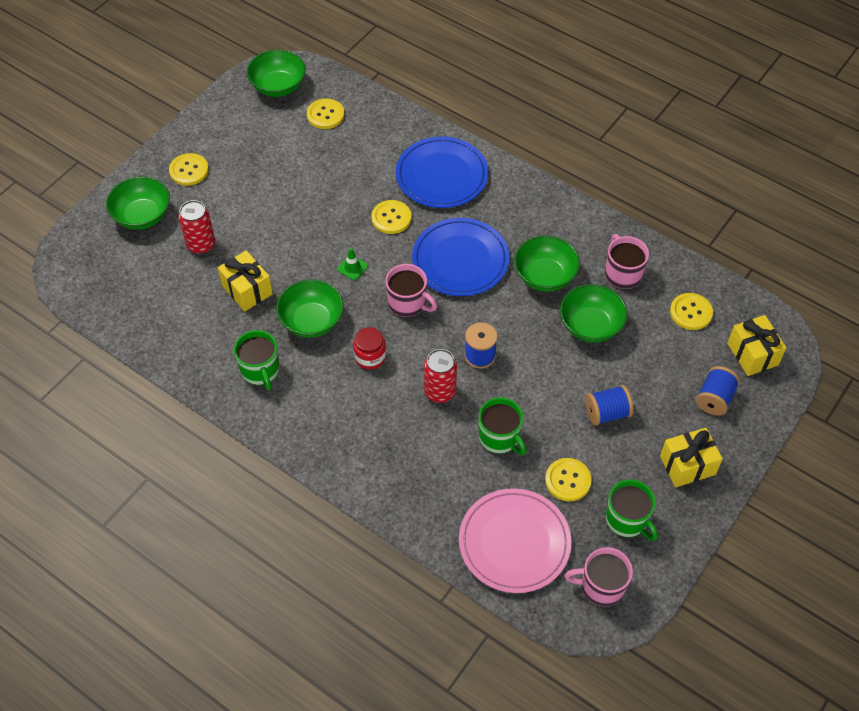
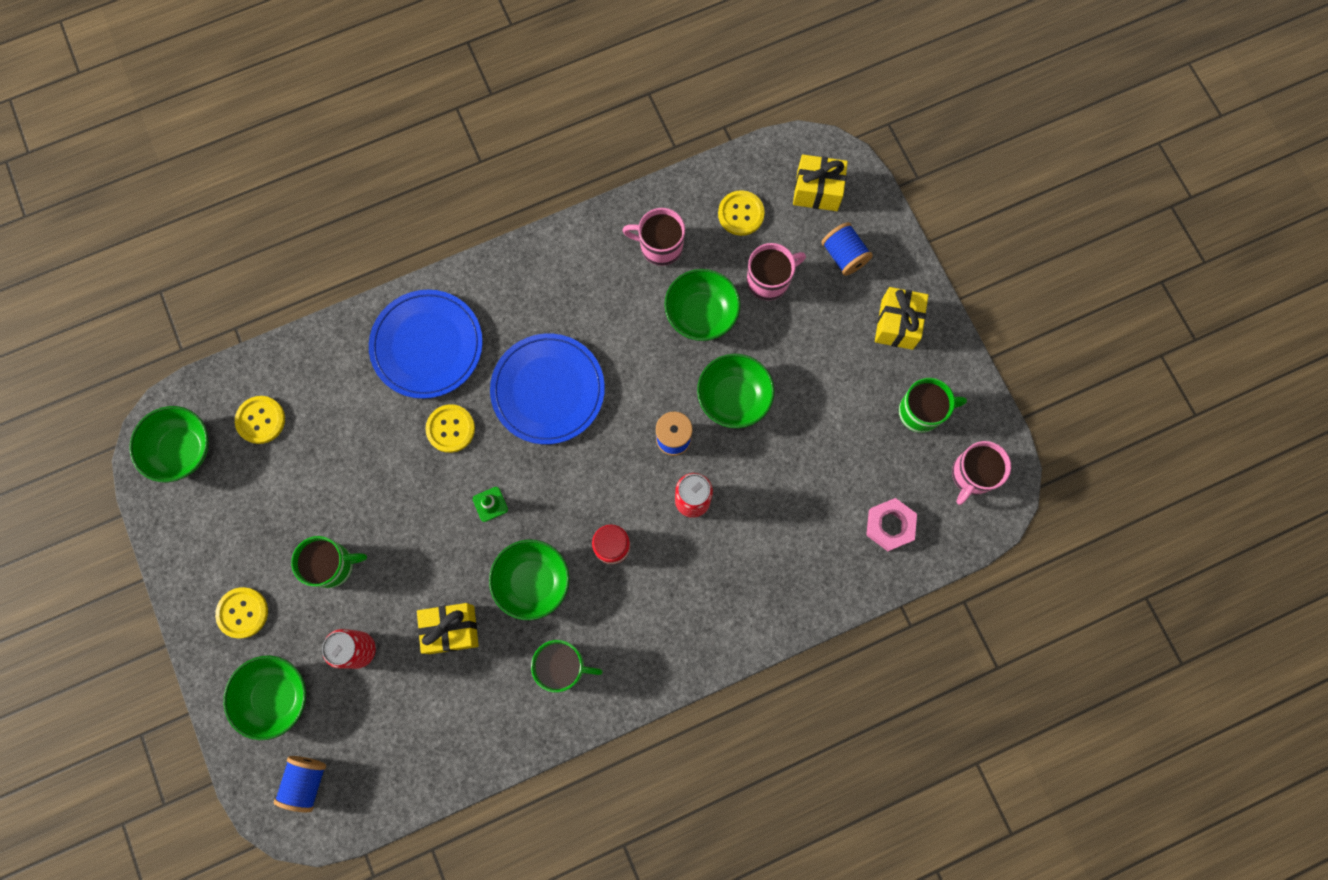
camera: 60 degrees left, 20 degrees up
pink mug [385,264,437,317] -> pink mug moved to [747,243,806,300]
pink plate [459,488,571,593] -> pink nut [866,498,917,551]
green mug [478,397,527,455] -> green mug moved to [291,536,367,588]
green bowl [514,236,580,292] -> green bowl moved to [697,354,775,428]
yellow button [545,458,592,501] -> none
blue spool [586,385,633,425] -> blue spool moved to [274,756,326,812]

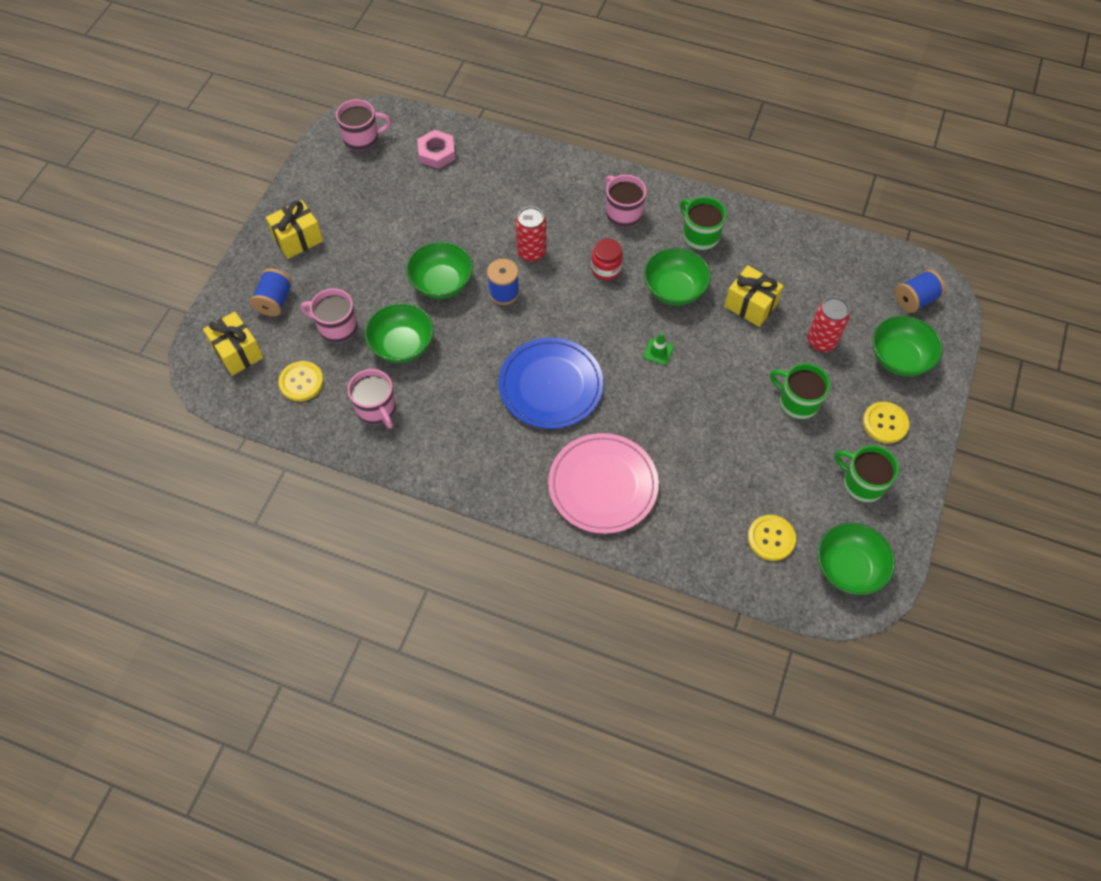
camera: 135 degrees left, 15 degrees down
blue plate [369,290,483,399] -> pink plate [548,433,659,534]
yellow button [425,404,475,453] -> none
green mug [899,378,967,433] -> green mug moved to [835,445,899,502]
none -> pink mug [605,175,647,228]

